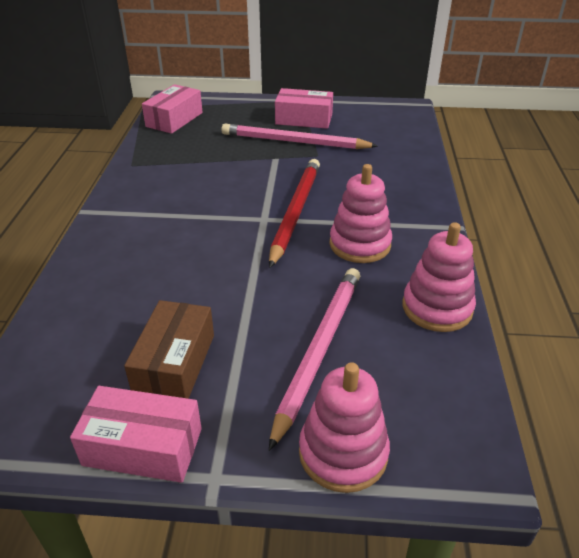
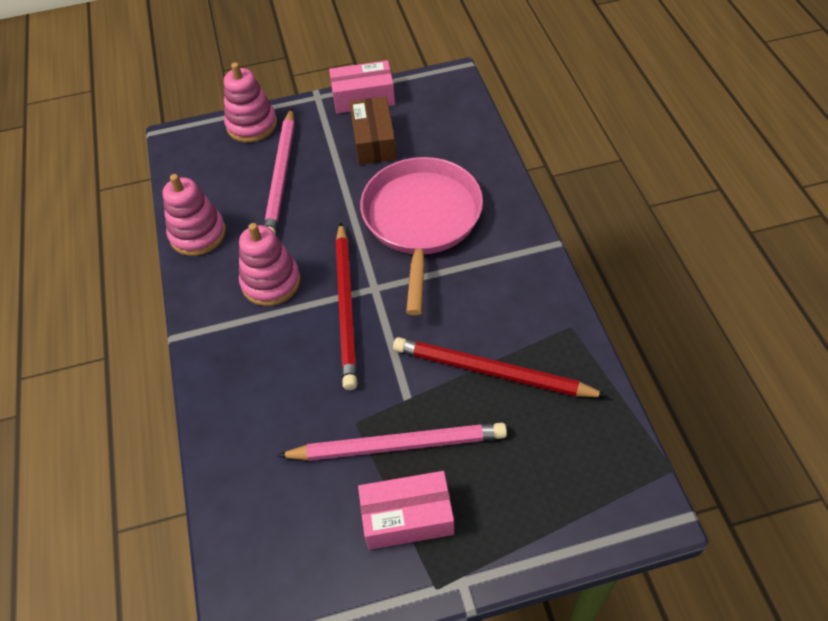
camera: 165 degrees right, 15 degrees up
pink box [142,84,203,134] -> none
none -> pink pan [360,157,483,315]
none -> red pencil [393,337,608,397]

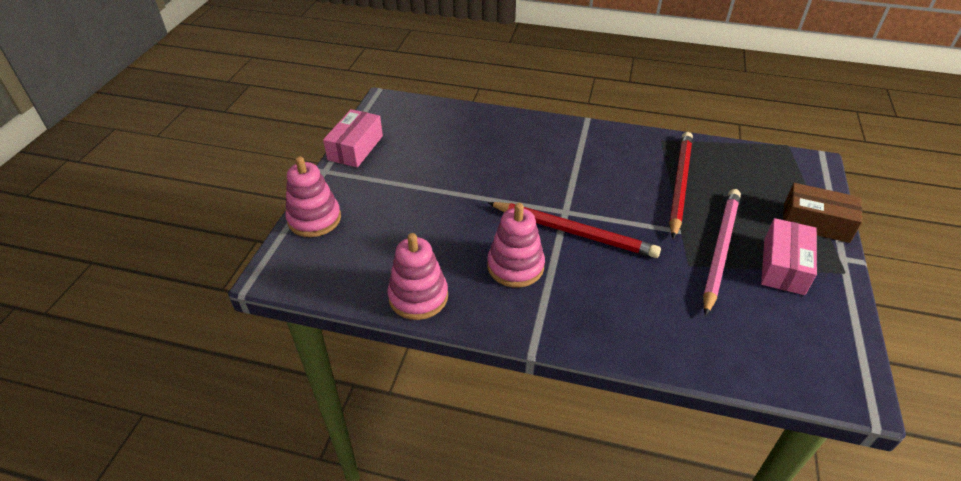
camera: 65 degrees left, 10 degrees down
pink pencil [264,108,295,235] -> none
brown box [349,96,397,165] -> brown box moved to [783,183,862,243]
pink pan [360,157,483,315] -> none
red pencil [393,337,608,397] -> red pencil turned 150 degrees clockwise [669,132,693,239]

